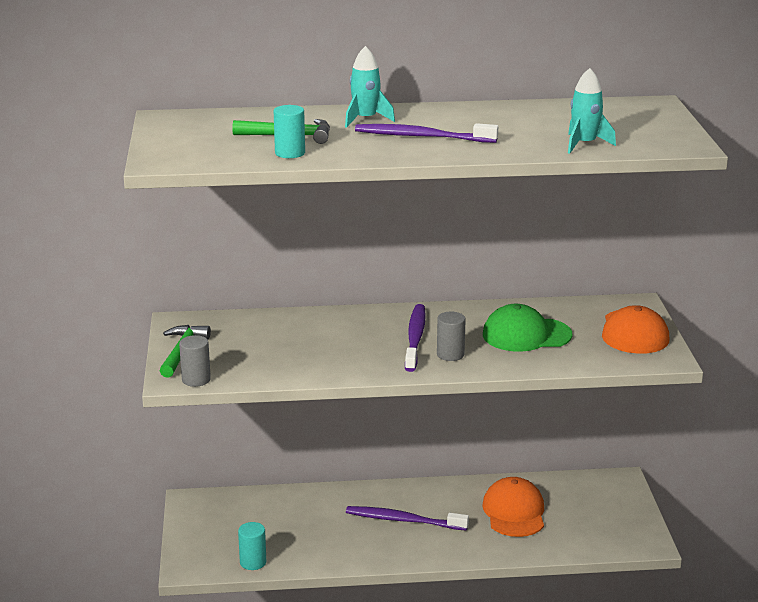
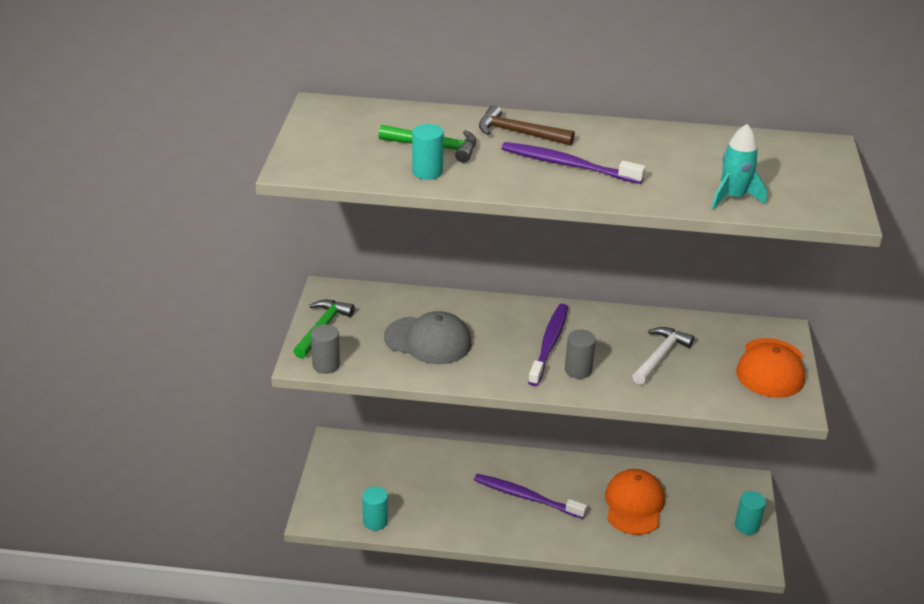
camera: 10 degrees right, 10 degrees up
turquoise rocket [345,46,395,128] -> brown hammer [479,105,575,146]
green cap [483,304,572,352] -> white hammer [633,327,694,385]
none -> grey cap [384,311,472,364]
none -> turquoise cylinder [735,491,766,535]

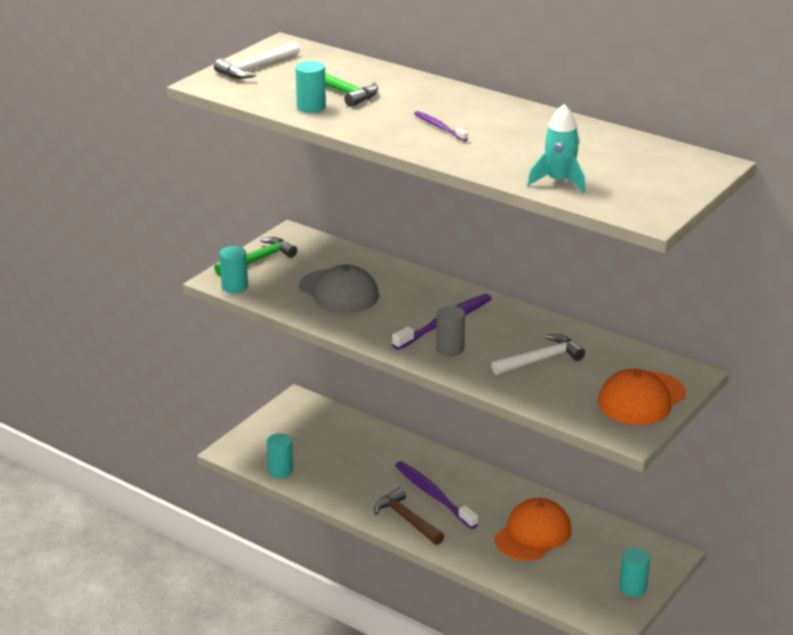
camera: 30 degrees right, 5 degrees down
grey cylinder [311,324,340,374] -> turquoise cylinder [219,246,248,293]
brown hammer [479,105,575,146] -> brown hammer moved to [374,487,444,545]
purple toothbrush [501,142,646,184] -> purple toothbrush [414,111,468,141], size x0.54
none -> white hammer [214,41,300,79]

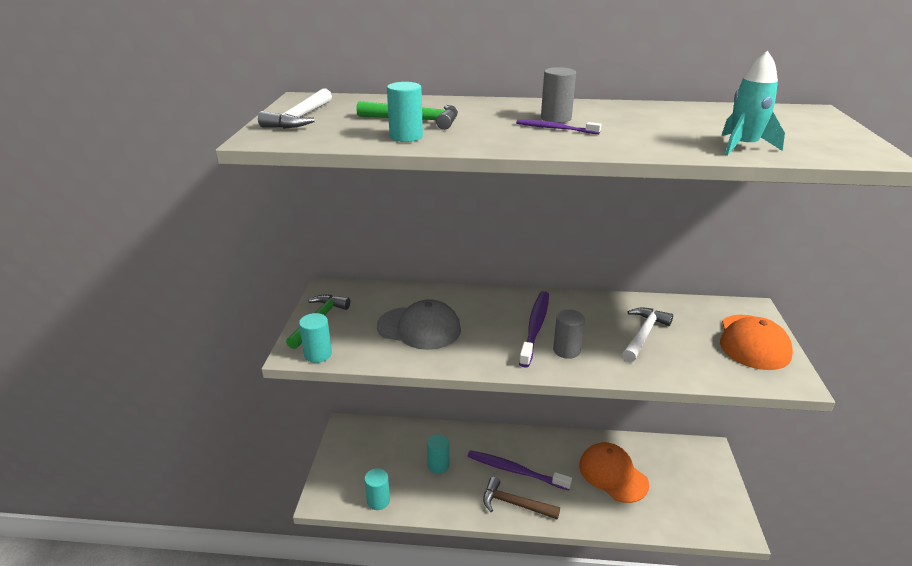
camera: 30 degrees left, 0 degrees up
orange cap [495,498,571,561] -> orange cap turned 45 degrees counterclockwise [579,442,649,503]
turquoise cylinder [619,547,650,597] -> turquoise cylinder moved to [427,434,449,474]
none -> grey cylinder [541,67,576,123]

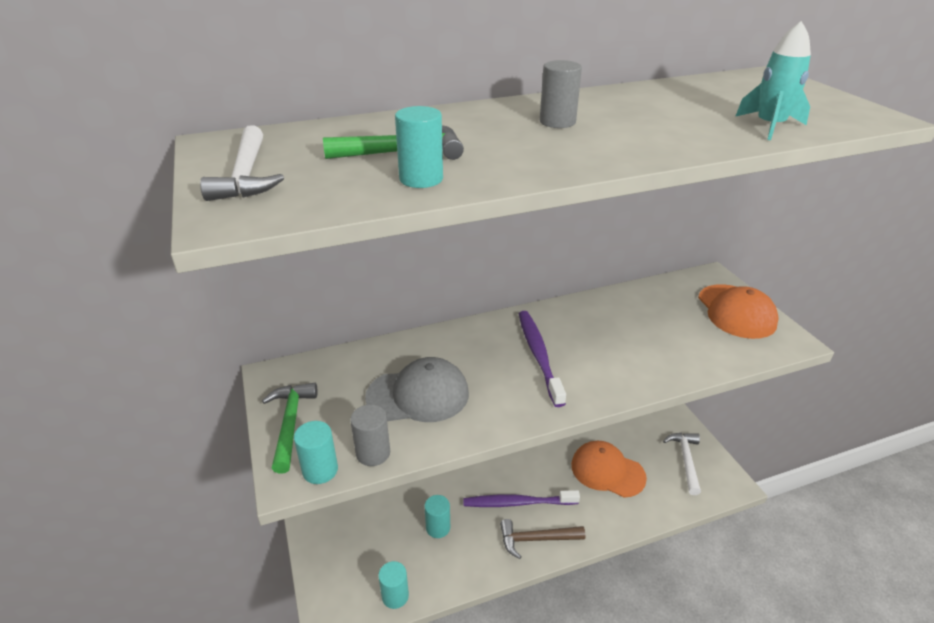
camera: 25 degrees left, 5 degrees up
purple toothbrush [516,120,601,134] -> none
grey cylinder [553,309,585,359] -> grey cylinder moved to [350,404,390,466]
white hammer [622,308,673,362] -> white hammer moved to [663,433,701,495]

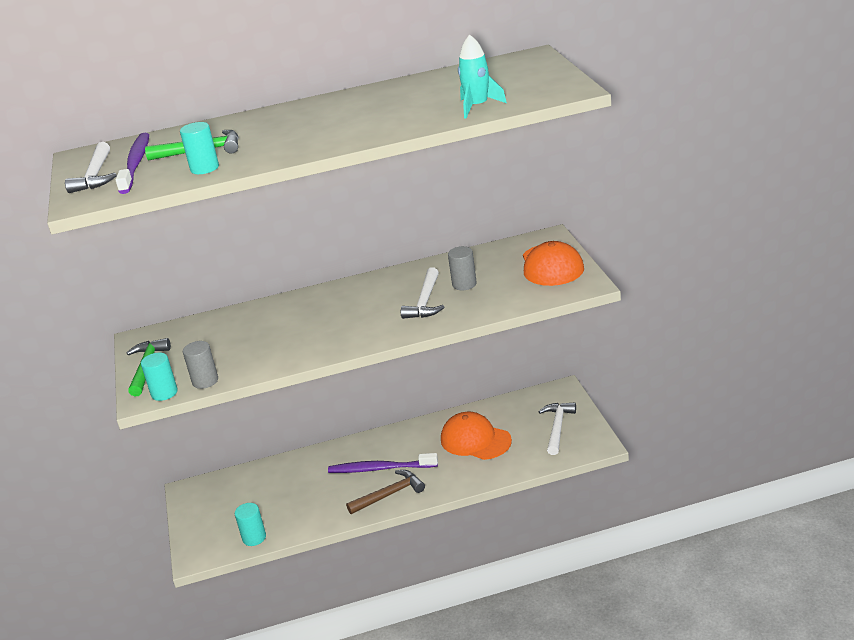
camera: 10 degrees right, 5 degrees down
grey cap [365,357,469,422] -> none
turquoise cylinder [424,495,450,538] -> none
brown hammer [500,519,585,559] -> brown hammer turned 150 degrees clockwise [346,470,425,514]
purple toothbrush [519,311,566,407] -> purple toothbrush moved to [116,133,149,194]
grey cylinder [540,60,582,128] -> grey cylinder moved to [448,246,477,290]
none -> white hammer [401,267,444,319]

